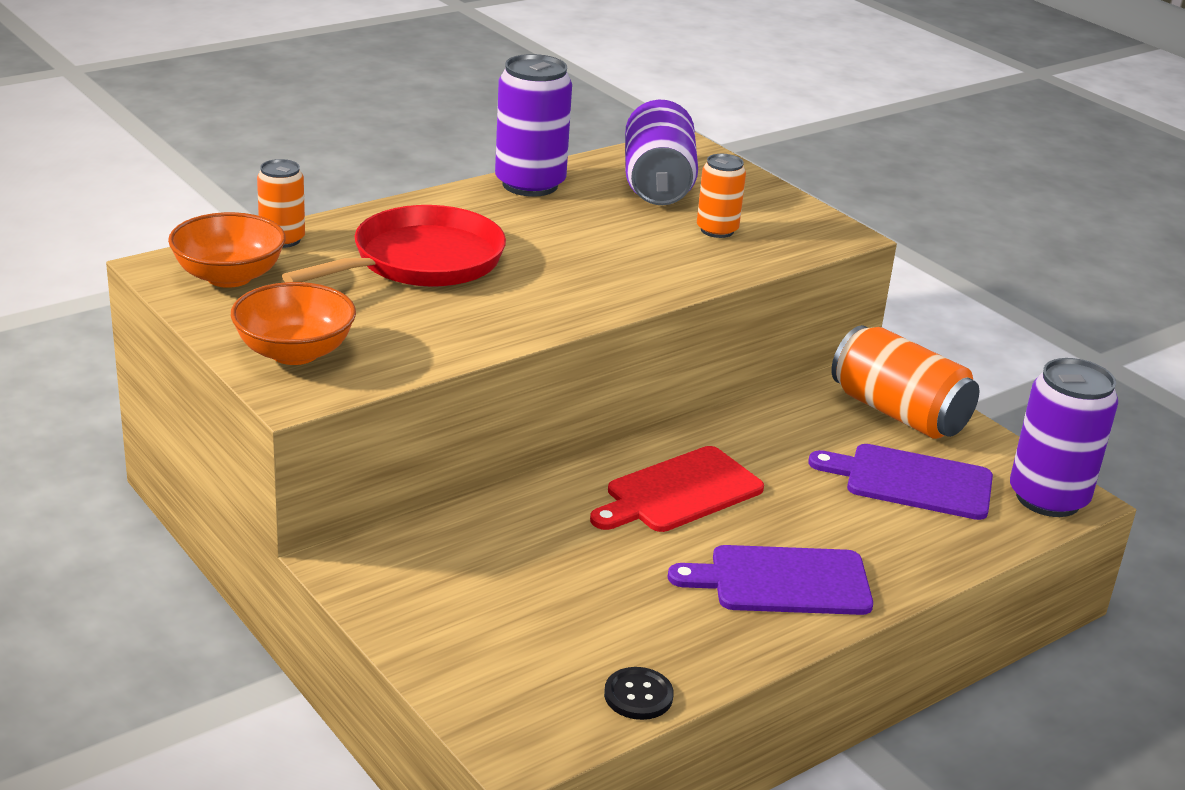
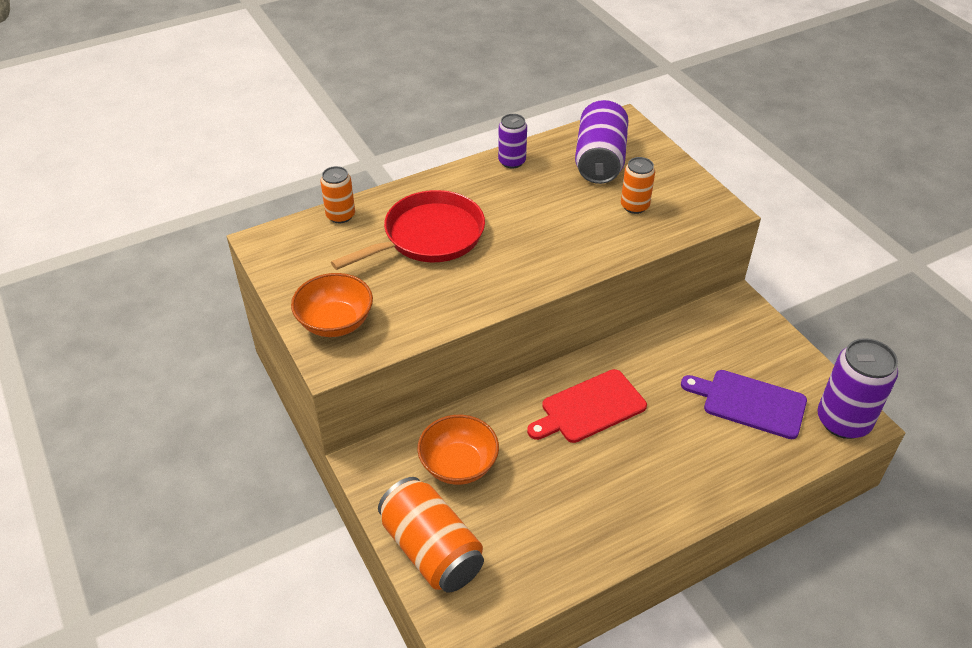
camera: 10 degrees right, 15 degrees up
orange bowl [168,212,286,288] -> orange bowl moved to [417,415,499,485]
purple can [495,54,572,197] -> purple can [498,114,527,168], size x0.58
black button [604,667,674,720] -> none
purple cutting board [668,545,873,615] -> none
orange can [832,325,979,439] -> orange can moved to [378,477,484,593]

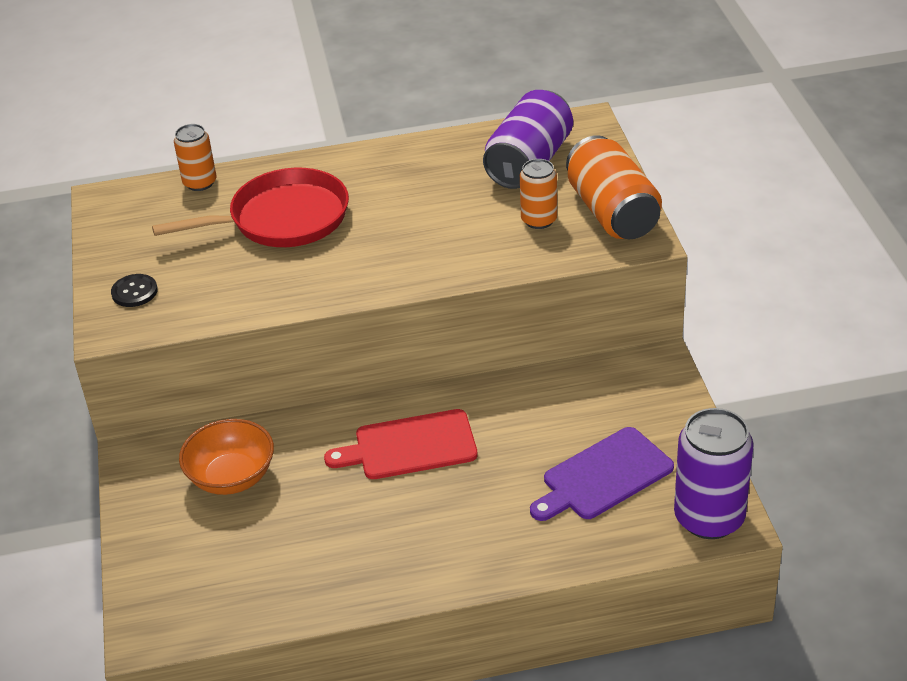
camera: 20 degrees right, 5 degrees down
orange bowl [291,273,373,337] -> black button [111,274,158,307]
orange can [378,477,484,593] -> orange can moved to [566,135,662,239]
purple can [498,114,527,168] -> none
purple cutting board [681,370,807,439] -> purple cutting board turned 75 degrees counterclockwise [530,427,674,521]

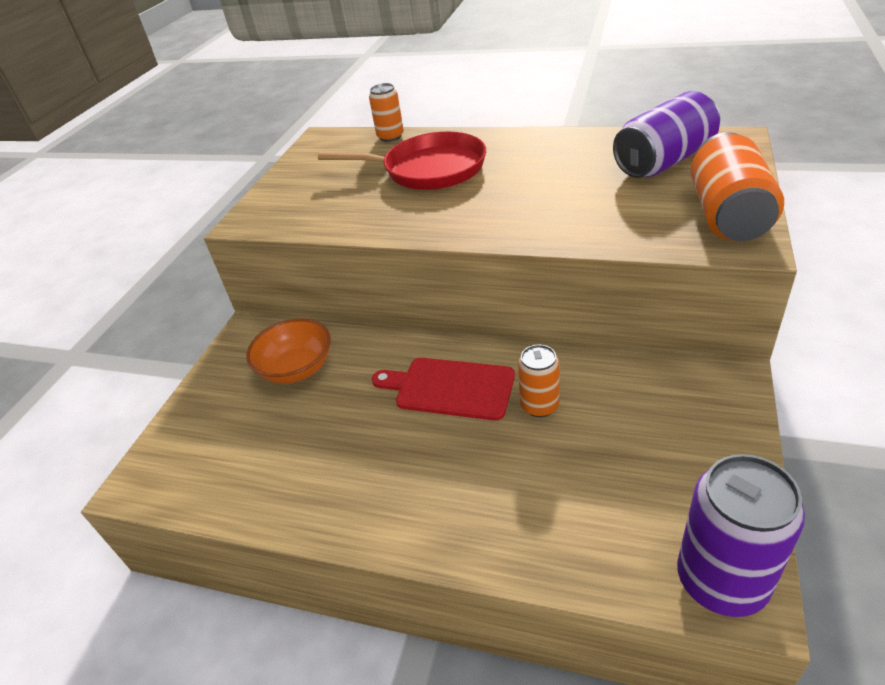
camera: 30 degrees right, 0 degrees up
black button [111,274,158,307] -> none
orange can [520,159,557,229] -> orange can moved to [518,344,560,417]
purple cutting board [530,427,674,521] -> none

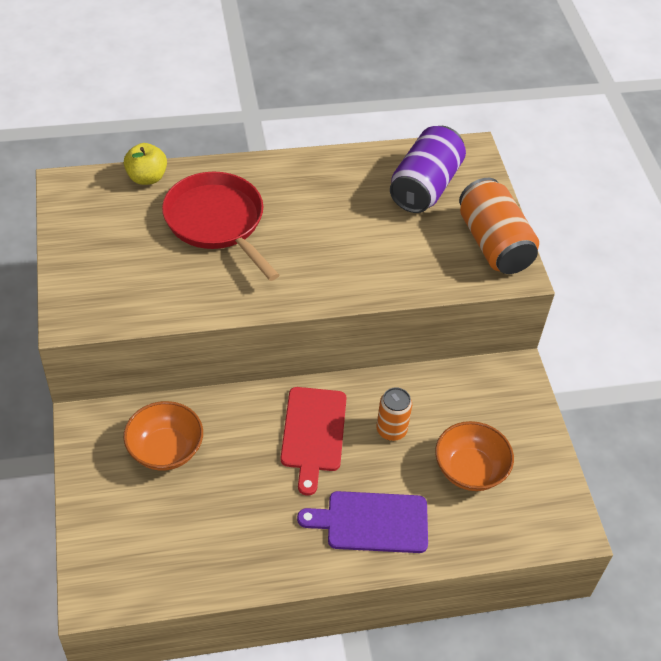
camera: 35 degrees left, 10 degrees up
red pan [318,132,486,190] -> red pan turned 105 degrees counterclockwise [162,172,279,281]
orange can [369,83,404,142] -> yellow apple [124,143,167,185]
red cutting board [372,358,515,421] -> red cutting board turned 75 degrees counterclockwise [281,387,347,496]
purple can [677,454,805,617] -> none
none -> purple cutting board [297,491,428,553]
none -> orange bowl [435,421,514,491]

